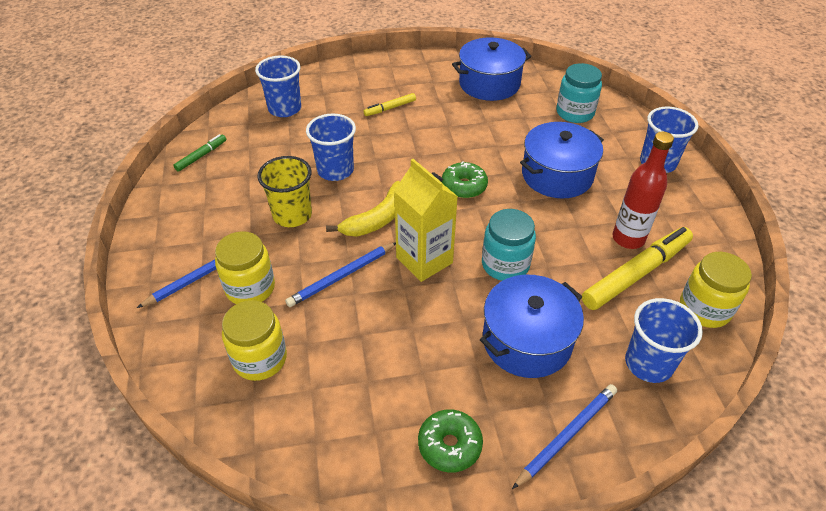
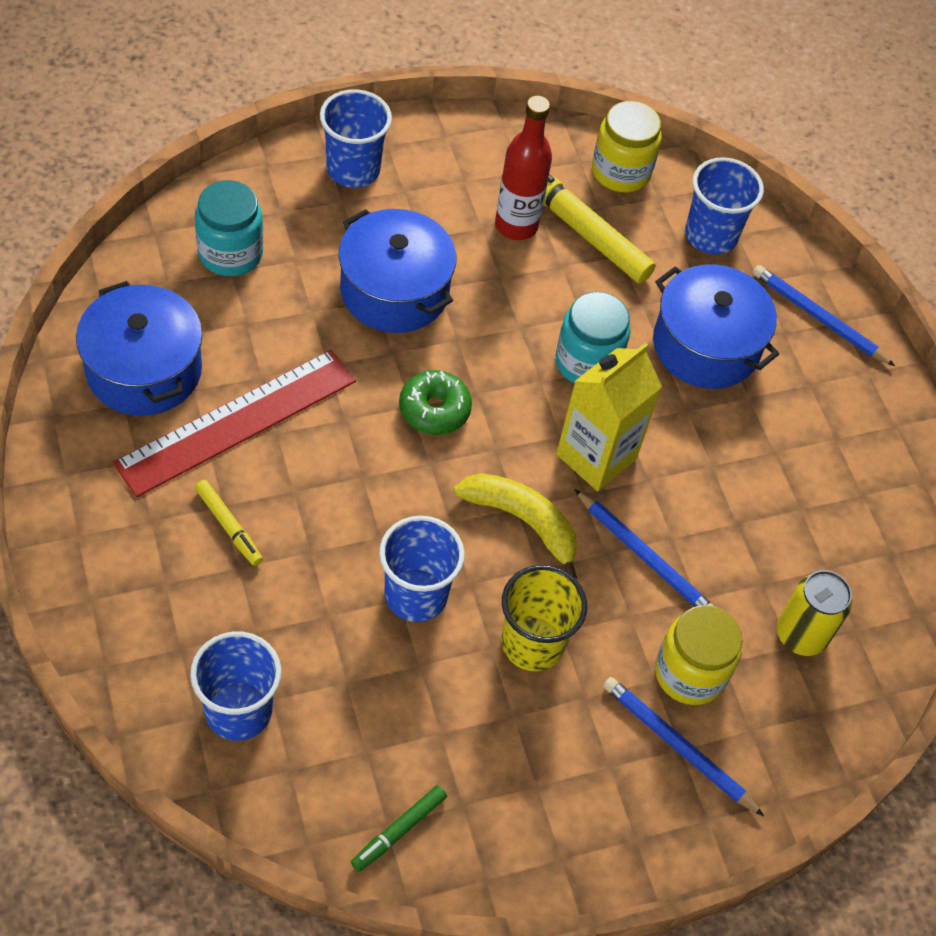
camera: 105 degrees left, 10 degrees up
green marker [173,134,226,172] -> green marker turned 75 degrees counterclockwise [351,785,447,872]
yellow jar [222,300,287,381] -> yellow can [777,570,852,656]
green donut [418,409,483,473] -> none
none -> red ruler [113,350,356,497]

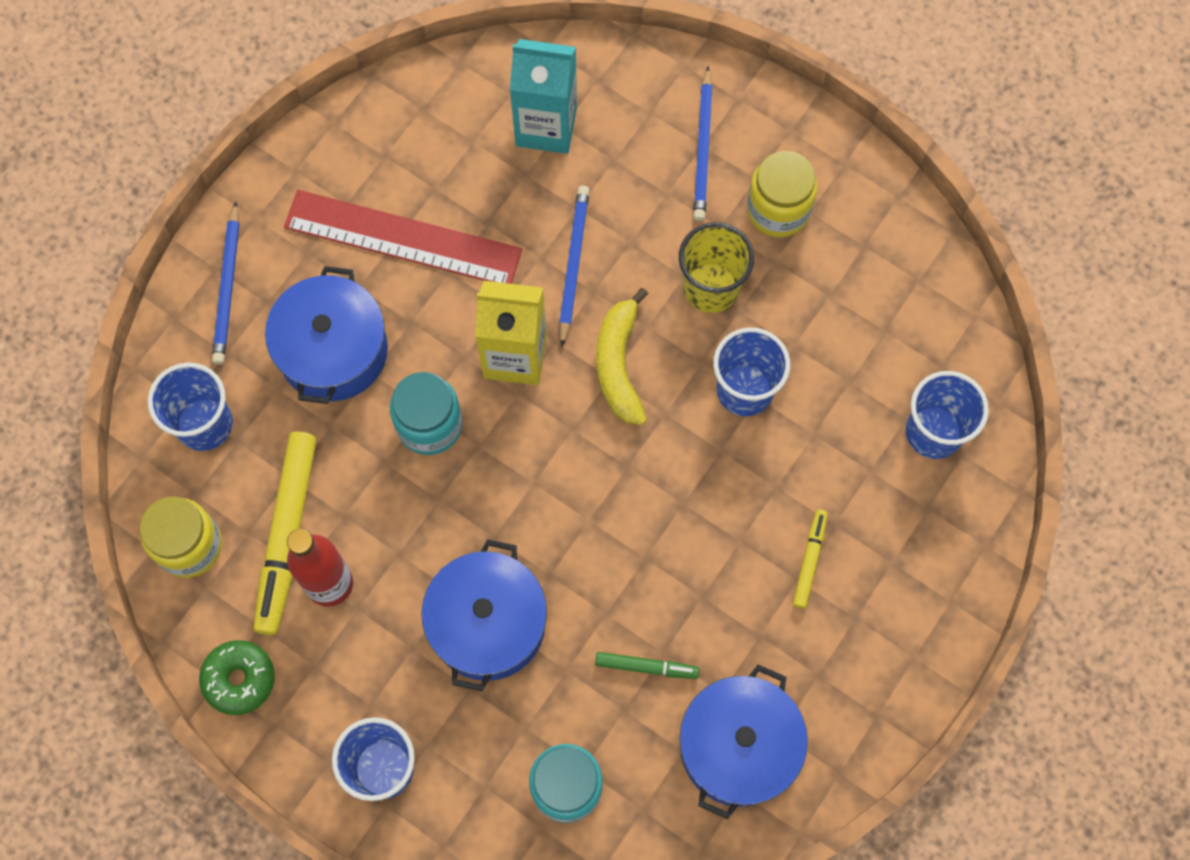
camera: 120 degrees left, 15 degrees up
red ruler [113,350,356,497] -> red ruler moved to [284,190,522,284]
green marker [351,785,447,872] -> green marker moved to [595,652,699,679]
green donut [399,370,472,435] -> green donut moved to [199,640,275,715]
yellow jar [655,605,743,705] -> yellow jar moved to [747,151,817,237]
yellow can [777,570,852,656] -> turquoise carton [510,39,577,154]

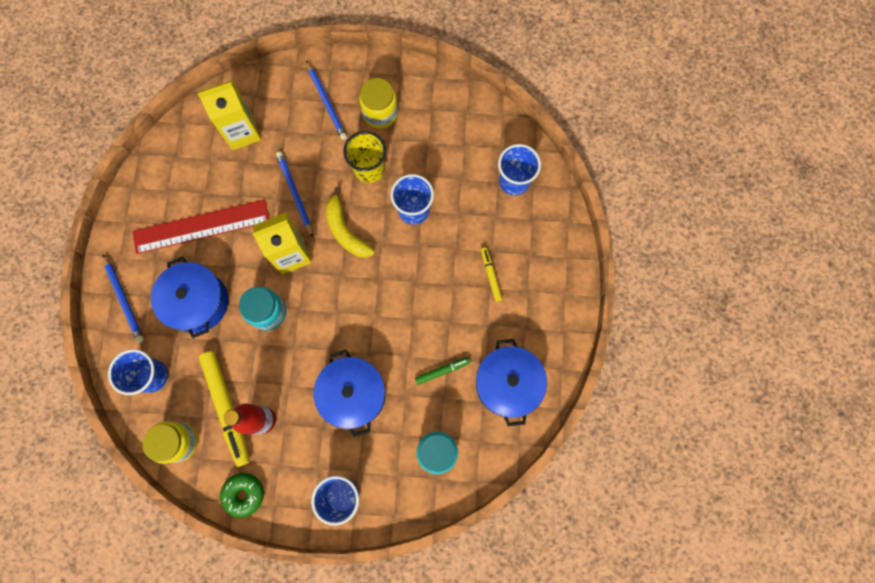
camera: 30 degrees left, 5 degrees up
turquoise carton [510,39,577,154] -> yellow carton [197,80,261,150]

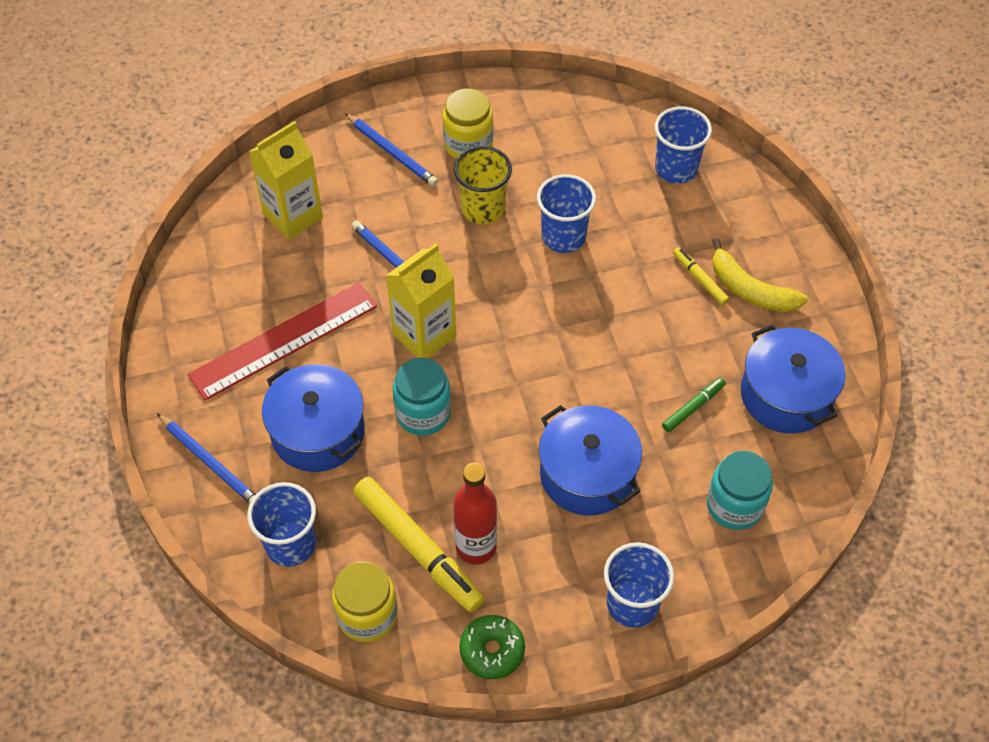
camera: 20 degrees left, 20 degrees down
yellow banana [326,187,375,258] -> yellow banana moved to [712,238,808,312]

